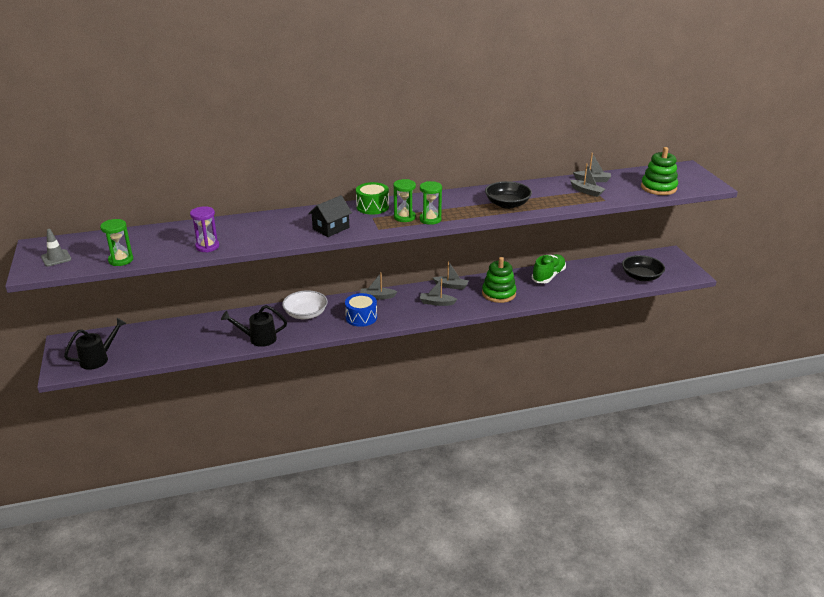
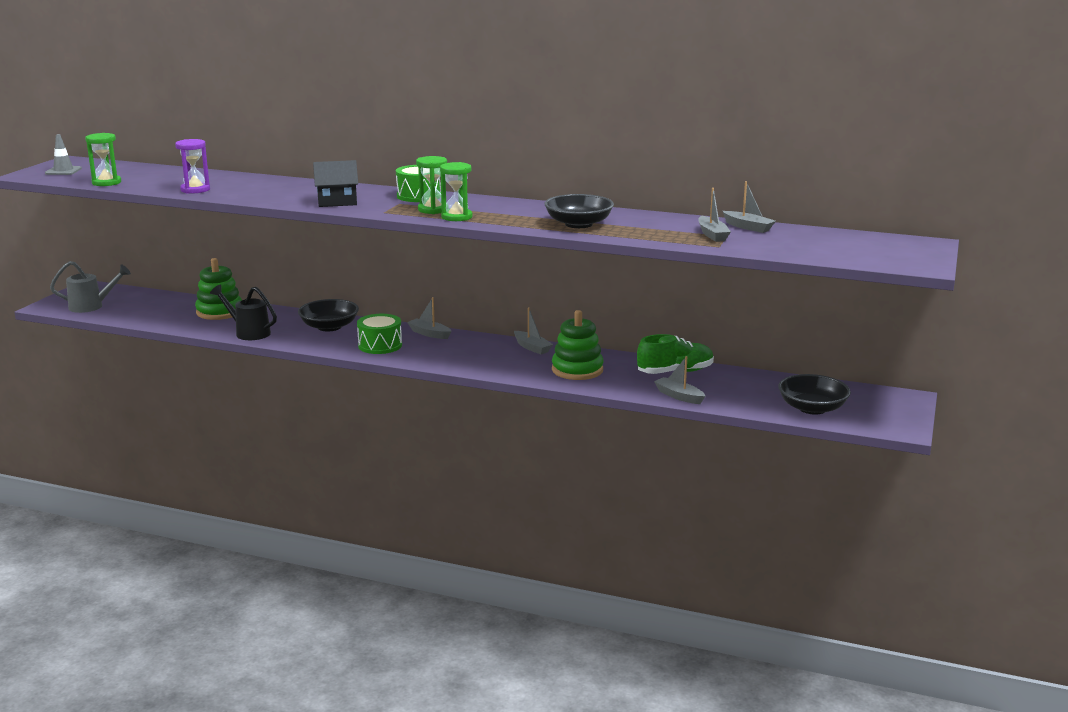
camera: 35 degrees right, 10 degrees down
black watering can [64,318,126,370] -> grey watering can [50,261,131,313]
white bowl [282,290,328,319] -> black bowl [298,299,359,331]
blue drum [345,293,377,327] -> green drum [357,314,402,354]
grey boat [419,279,457,306] -> grey boat moved to [654,356,705,404]
green stacking toy [641,147,678,195] -> green stacking toy moved to [195,258,242,320]

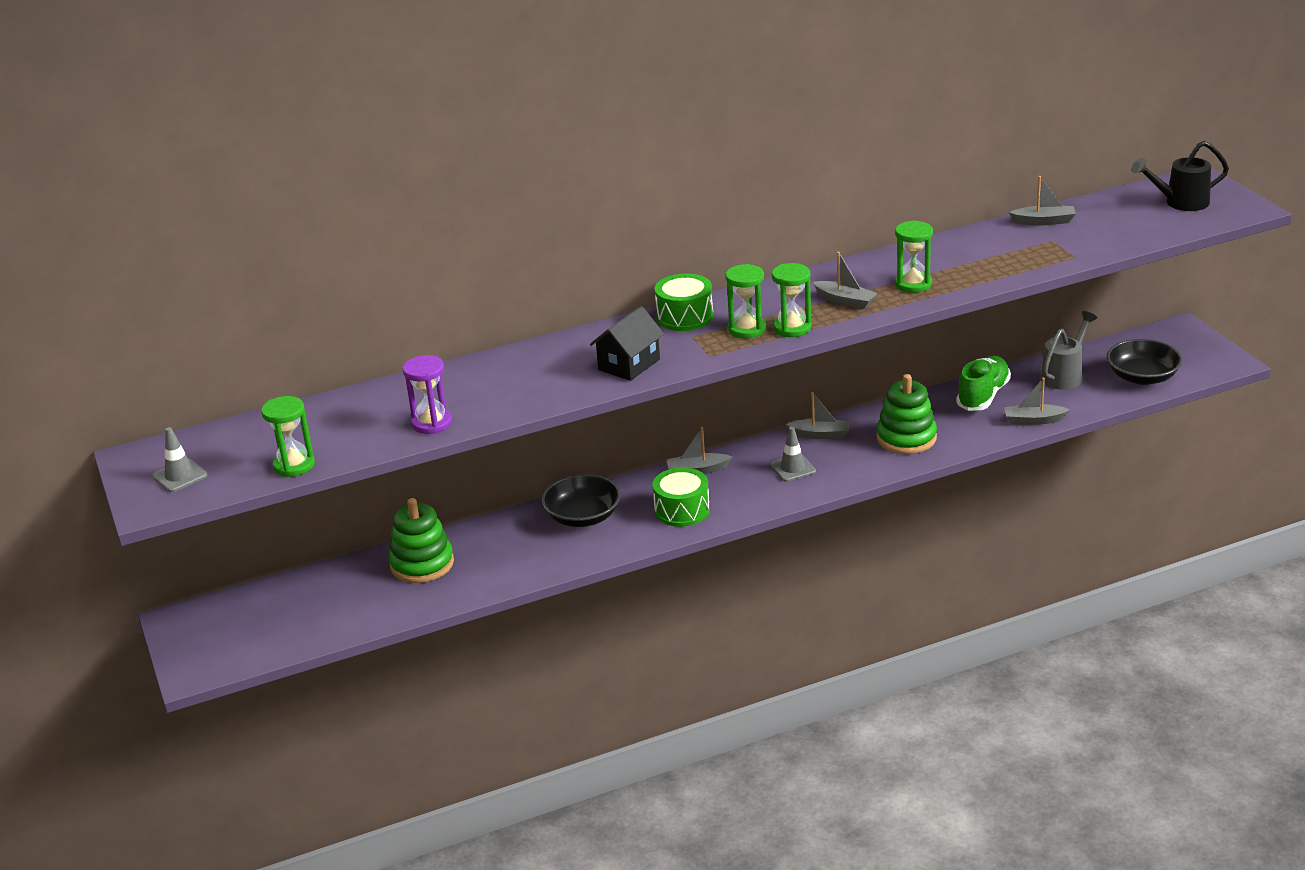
camera: 40 degrees left, 10 degrees up
grey watering can [50,261,131,313] -> grey watering can moved to [1041,311,1097,390]
black watering can [210,285,277,340] -> black watering can moved to [1132,141,1229,211]
black bowl [544,194,614,228] -> green hourglass [895,220,933,293]
grey boat [699,188,731,242] -> grey boat moved to [813,252,878,309]
none -> grey traffic cone [770,427,816,482]

